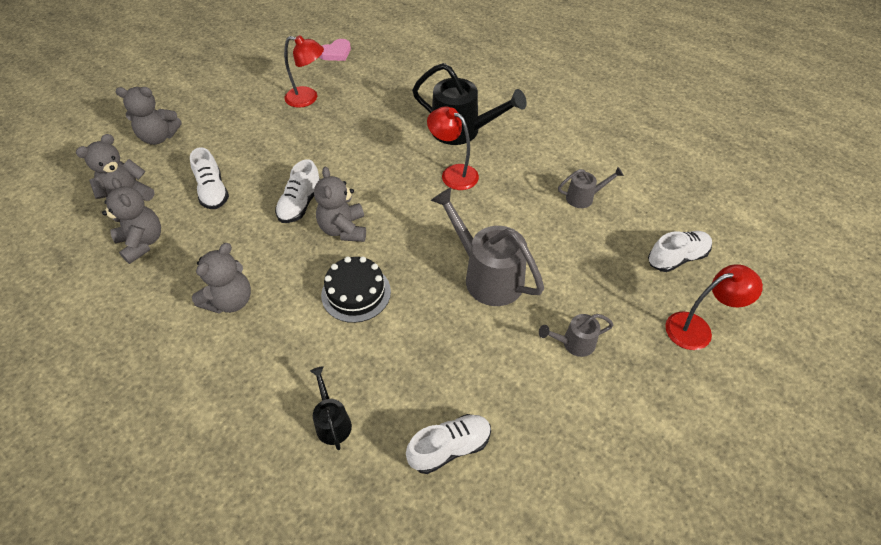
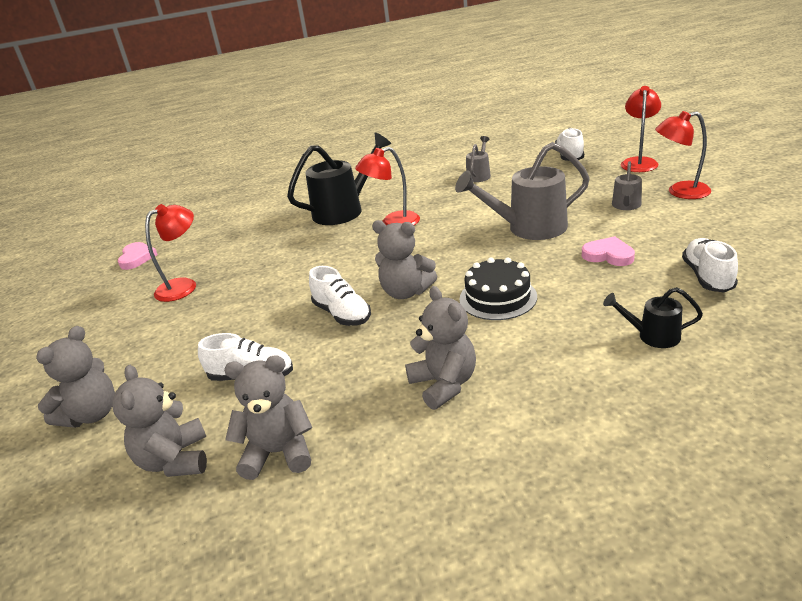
camera: 55 degrees left, 20 degrees down
none -> pink heart [582,236,635,266]
none -> red lamp [655,111,711,199]

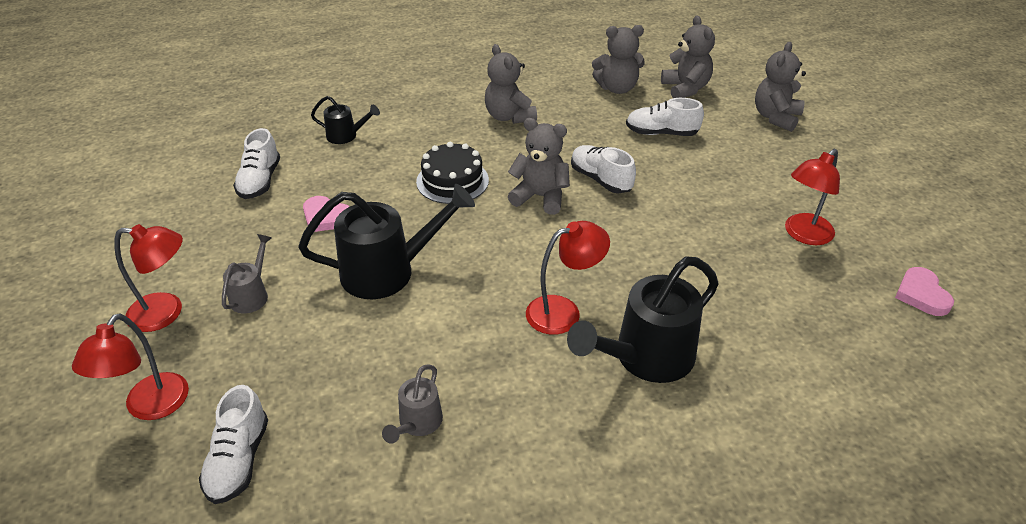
camera: 175 degrees right, 10 degrees up
grey watering can [455,142,590,240] -> black watering can [298,184,475,299]

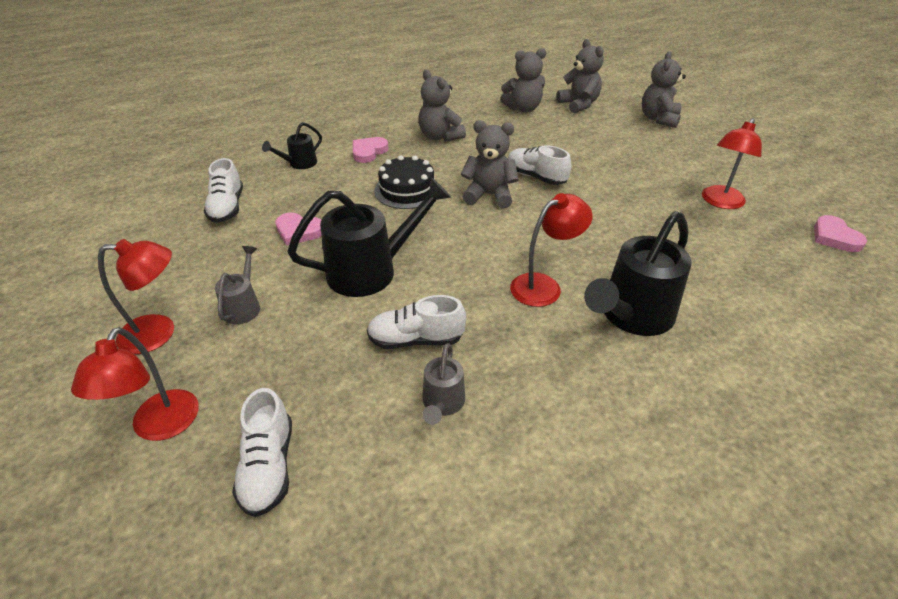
camera: 10 degrees left, 0 degrees up
black watering can [311,96,380,144] -> black watering can turned 135 degrees clockwise [262,122,322,169]
white shoe [626,98,704,136] -> white shoe moved to [367,295,466,349]
none -> pink heart [353,137,388,163]

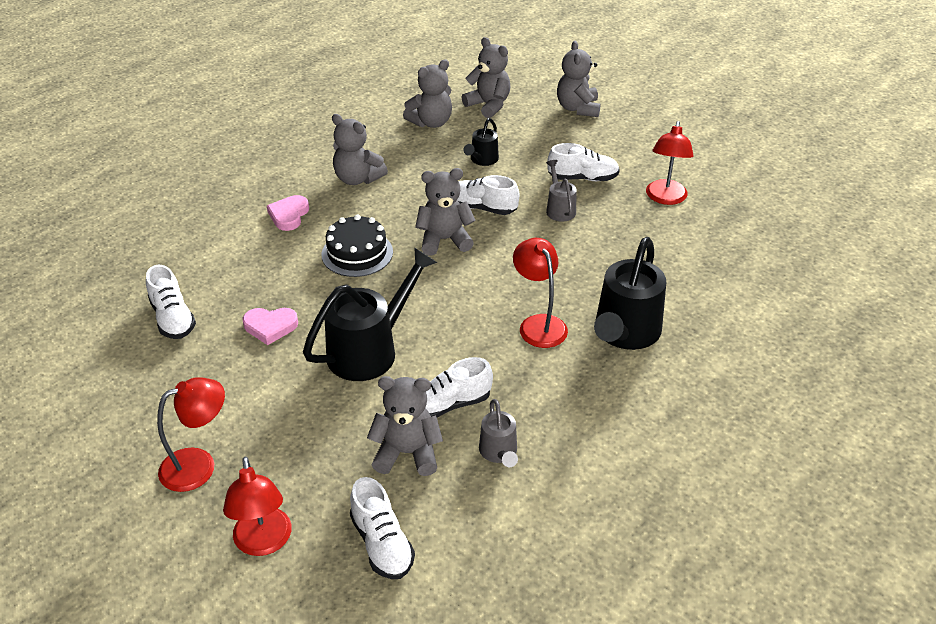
camera: 20 degrees left, 0 degrees up
grey watering can [215,246,260,324] -> grey watering can moved to [546,160,577,222]
black watering can [262,122,322,169] -> black watering can moved to [464,118,499,166]
red lamp [510,193,593,307] -> red lamp turned 60 degrees counterclockwise [513,238,568,348]
pink heart [814,215,867,252] -> none
none -> grey teddy bear [367,376,443,476]
none -> white shoe [547,143,620,181]

